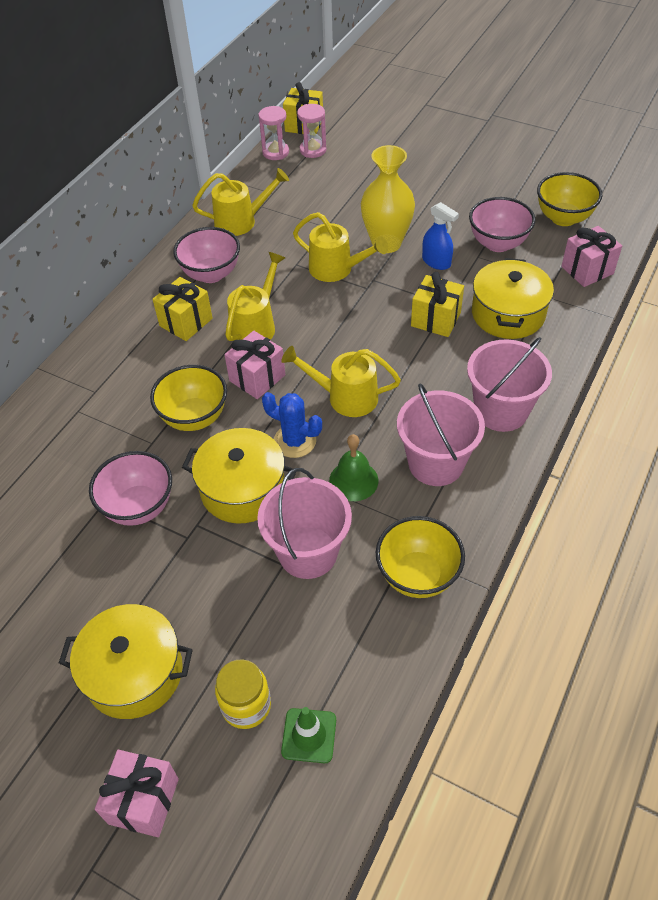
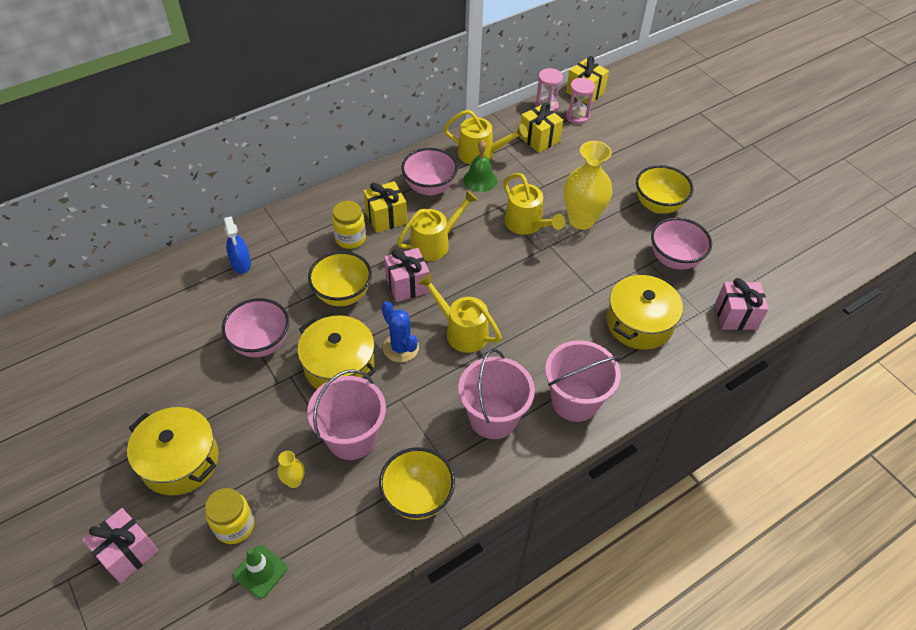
camera: 25 degrees right, 0 degrees up
green bell [329,434,378,501] -> green bell moved to [463,140,497,192]
yellow gift [411,272,464,337] -> yellow gift moved to [519,102,563,153]
blue spray bottle [422,202,459,270] -> blue spray bottle moved to [224,216,251,274]
yellow bowl [537,172,602,226] -> yellow bowl moved to [636,165,694,214]
none -> yellow vase [277,451,305,488]
none -> yellow jar [332,201,366,249]

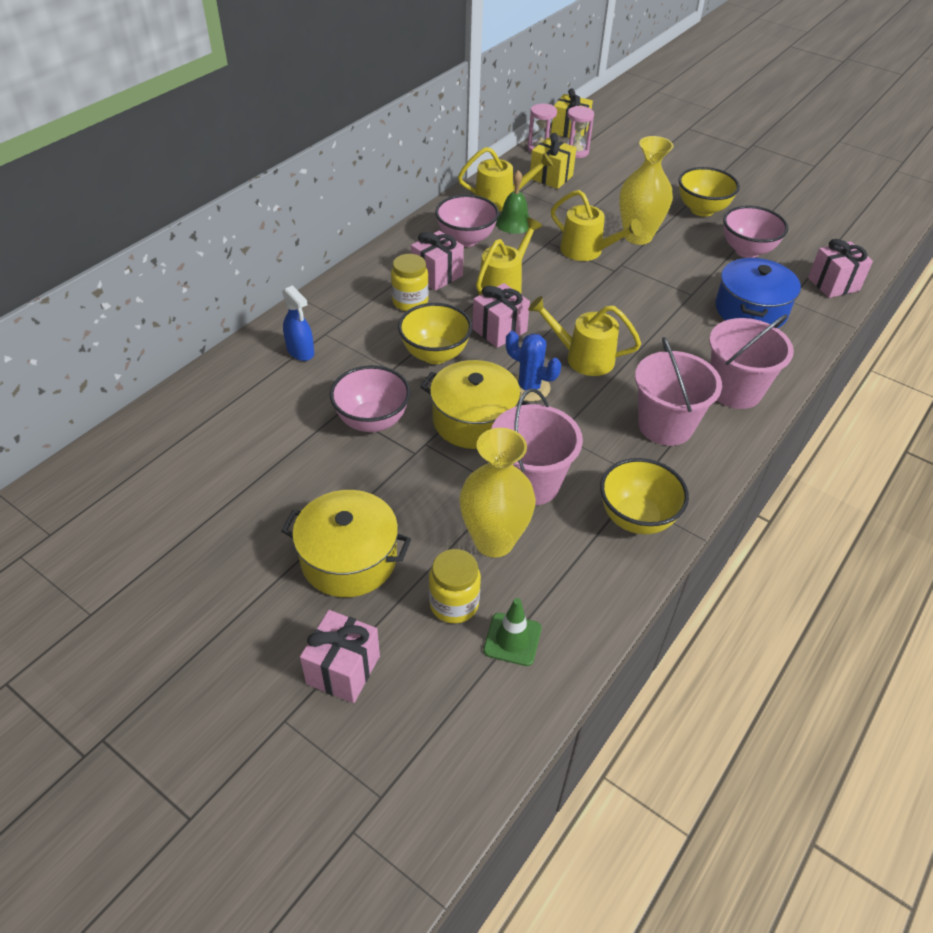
camera: 20 degrees left, 5 degrees down
yellow vase [277,451,305,488] -> yellow vase [459,428,536,558], size x2.29
yellow gift [363,181,407,233] -> pink gift [411,231,464,291]
yellow pot [606,275,683,350] -> blue pot [715,257,801,328]

